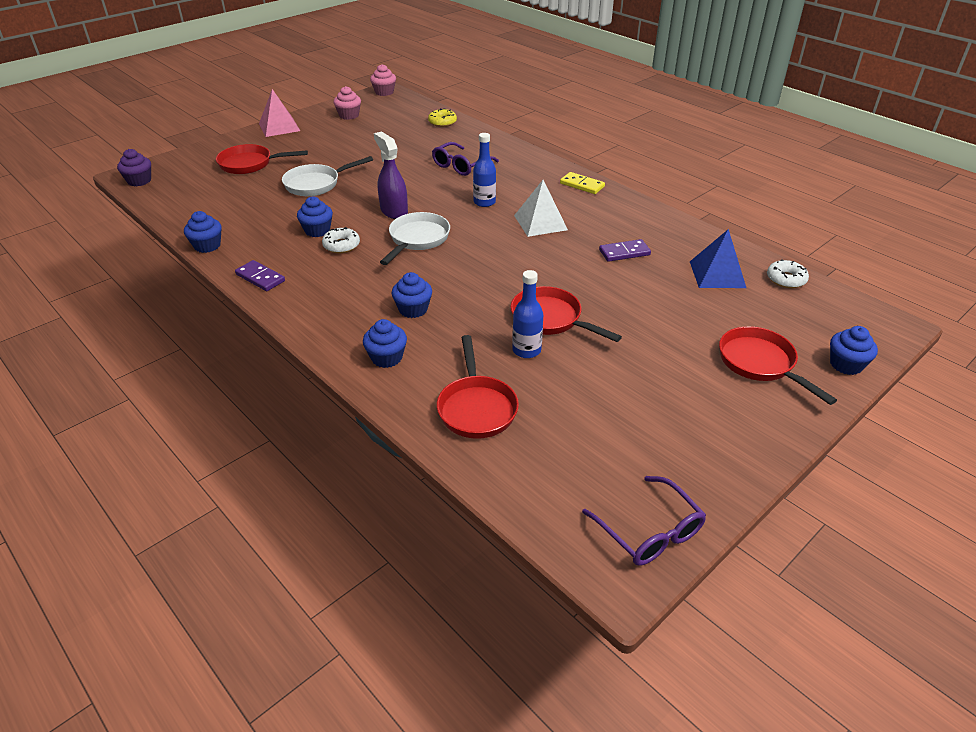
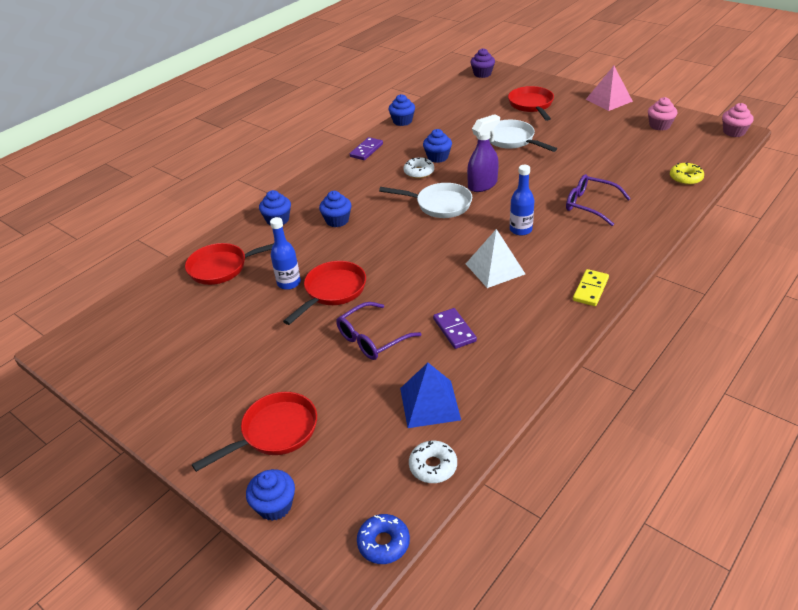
camera: 85 degrees right, 0 degrees up
purple glasses [582,476,706,566] -> purple glasses moved to [336,302,422,360]
none -> blue donut [357,514,410,564]

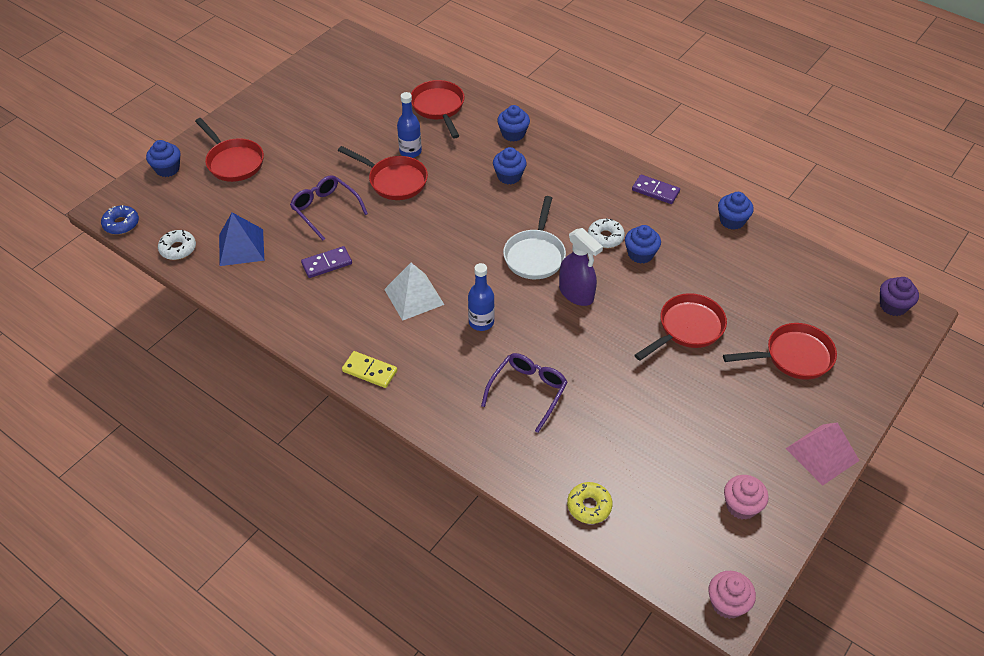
camera: 85 degrees right, 10 degrees up
white pan [489,120,557,152] -> red pan [635,293,727,361]

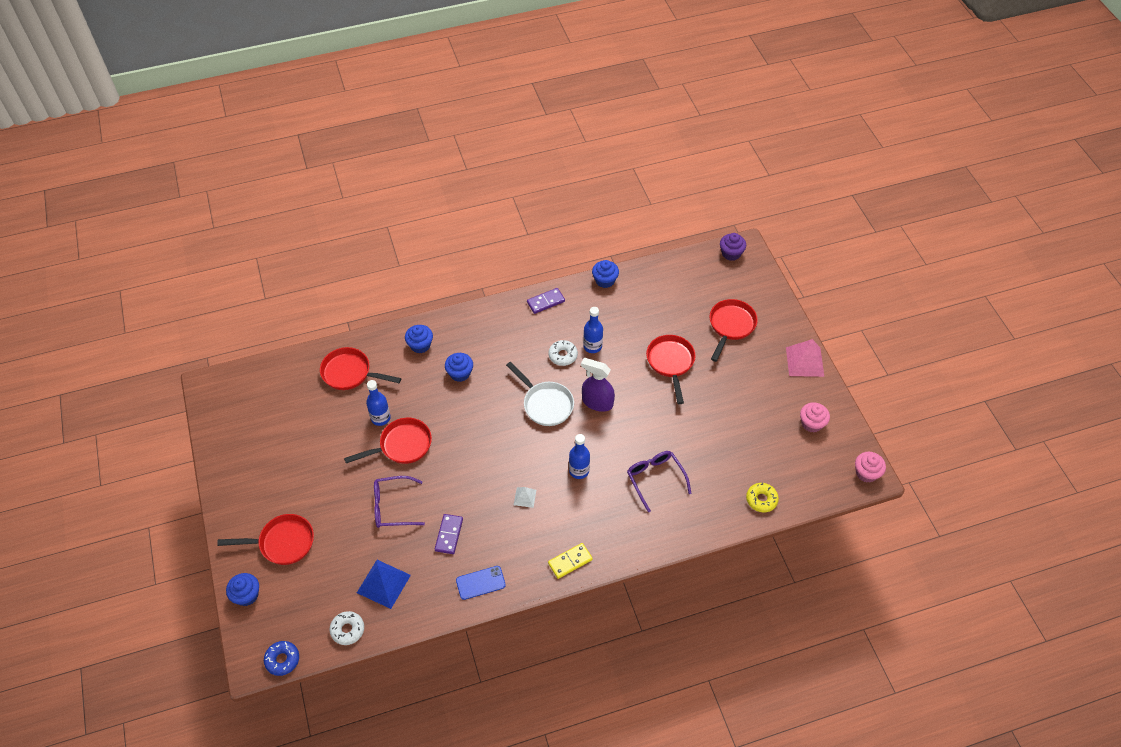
camera: 55 degrees left, 5 degrees up
white pyramid [384,263,445,321] -> white pyramid [514,487,536,508], size x0.53
purple spray bottle [559,228,603,306] -> purple spray bottle turned 150 degrees counterclockwise [581,358,615,412]
blue cupcake [625,225,661,264] -> blue bottle [583,307,603,353]
none -> blue phone [456,566,506,600]

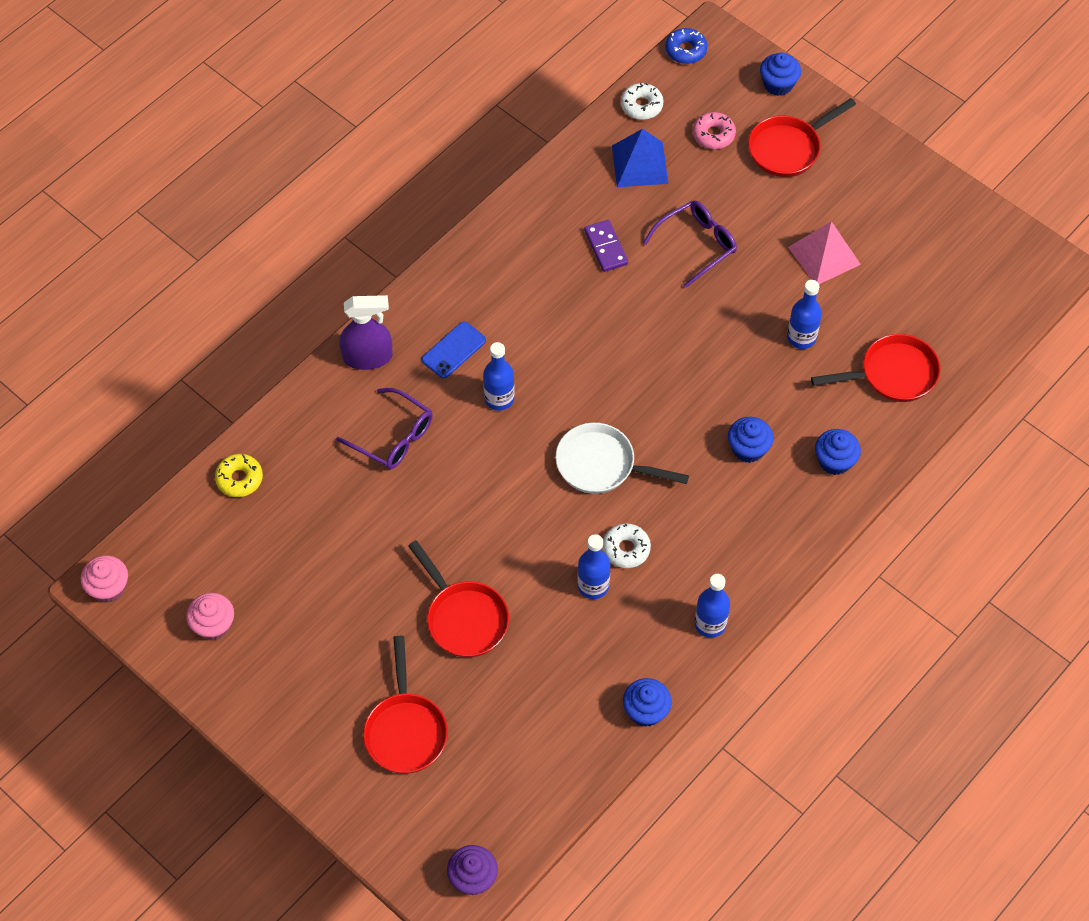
camera: 150 degrees right, 5 degrees up
red pan [344,418,432,464] -> none
blue phone [456,566,506,600] -> blue phone moved to [422,321,486,378]
white pyramid [514,487,536,508] -> none
purple domino [527,288,565,314] -> blue bottle [695,574,730,638]
yellow domino [548,543,593,579] -> none
purple spray bottle [581,358,615,412] -> purple spray bottle moved to [339,295,393,370]
pink pyramid [786,339,824,377] -> pink pyramid moved to [788,221,861,284]
none -> pink donut [693,112,736,149]

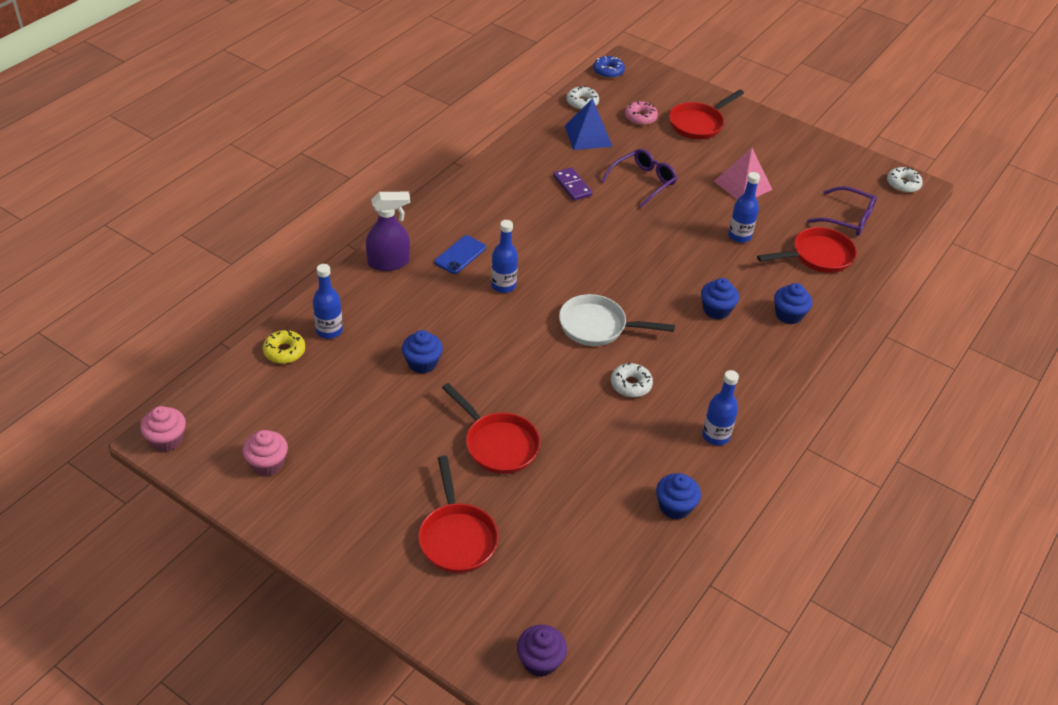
camera: 10 degrees left, 15 degrees down
purple glasses [336,388,433,469] -> purple glasses moved to [807,186,877,236]
blue bottle [577,534,610,599] -> blue bottle moved to [313,264,343,339]
blue cupcake [760,53,801,96] -> blue cupcake moved to [402,330,443,374]
none -> white donut [887,167,923,193]

